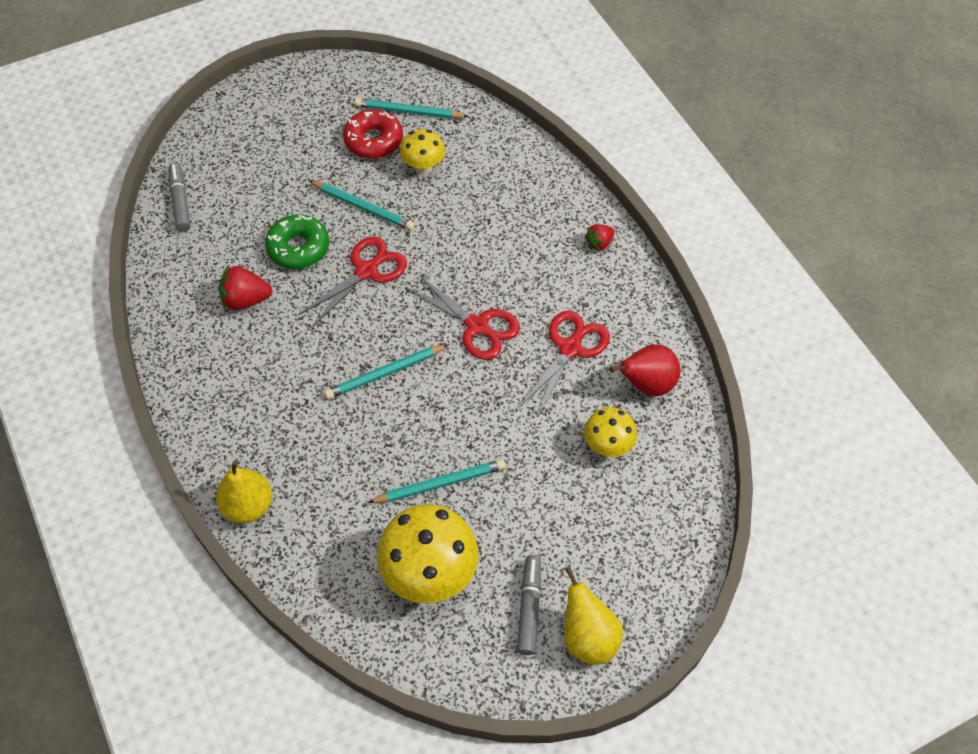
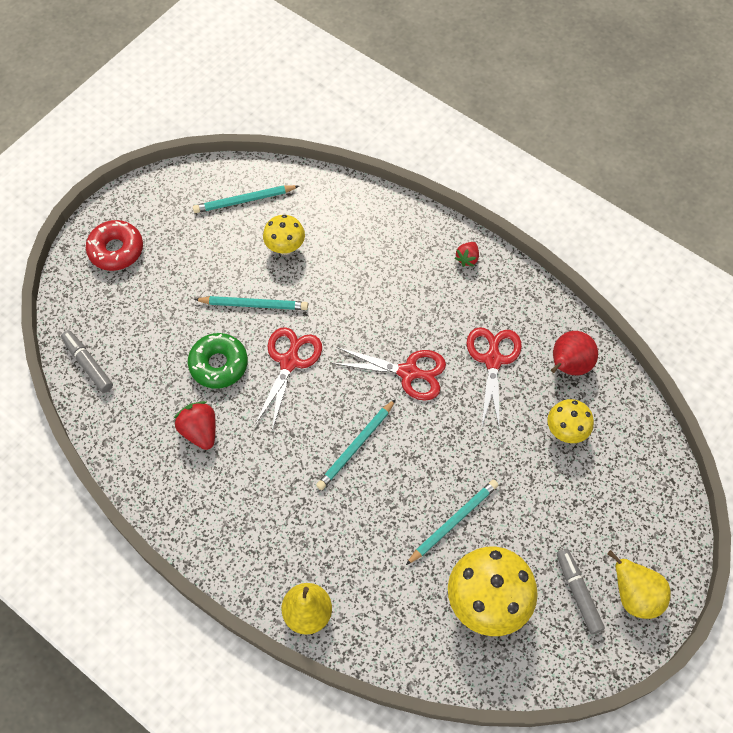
camera: 25 degrees left, 5 degrees up
red strawberry [219,265,272,310] -> red strawberry turned 90 degrees clockwise [174,401,216,450]
red donut [343,109,403,159] -> red donut moved to [86,220,143,271]

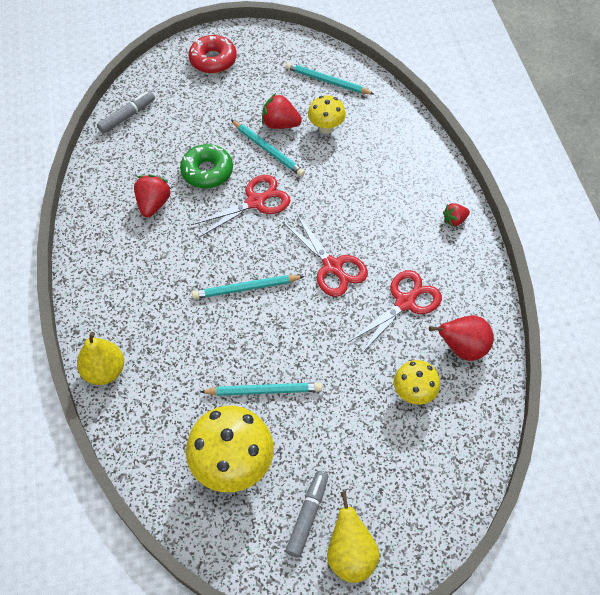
camera: 40 degrees right, 5 degrees down
grey marker [61,330,113,393] -> grey marker turned 45 degrees clockwise [97,91,155,134]
none -> red strawberry [262,93,302,129]

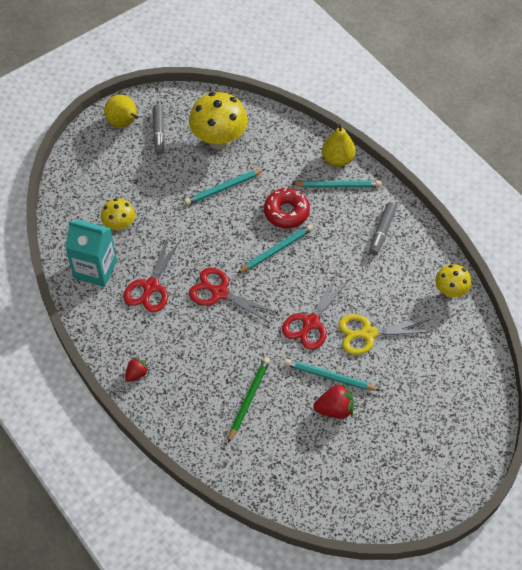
camera: 155 degrees right, 0 degrees up
grey marker [97,91,155,134] -> grey marker moved to [369,202,397,255]
red strawberry [134,175,171,217] -> none
green donut [180,144,233,188] -> yellow scissors [338,314,432,355]
red donut [188,35,237,73] -> red donut moved to [264,188,310,228]
turquoise pencil [285,62,374,95] -> turquoise pencil moved to [292,180,381,188]
yellow mushroom [308,95,346,134] -> yellow mushroom moved to [435,264,471,298]
red pear [429,315,494,361] -> turquoise carton [65,220,117,287]
none -> green pencil [228,357,270,443]

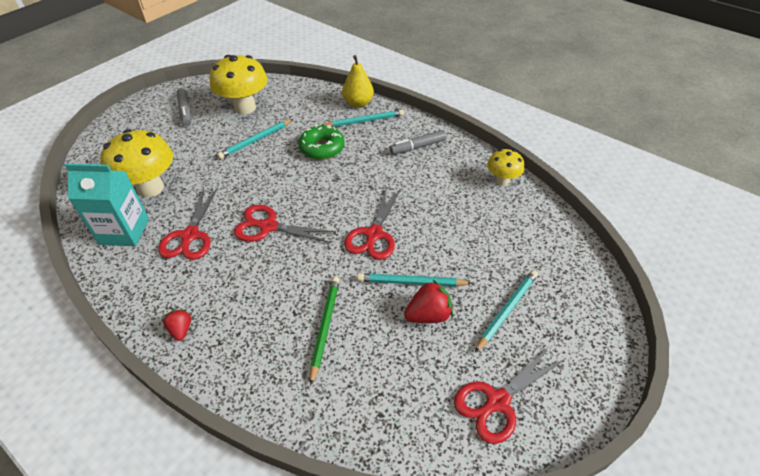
camera: 15 degrees left, 10 degrees down
yellow mushroom [101,198,135,232] -> yellow mushroom [100,129,173,197], size x1.77
yellow pear [104,94,138,128] -> none
red strawberry [125,357,149,382] -> red strawberry turned 45 degrees counterclockwise [163,309,191,341]
turquoise pencil [237,225,313,273] -> turquoise pencil moved to [475,270,538,352]
red donut [264,188,310,228] -> green donut [298,125,344,160]
yellow scissors [338,314,432,355] -> none
grey marker [369,202,397,255] -> grey marker turned 60 degrees clockwise [390,130,447,155]
none -> red scissors [454,348,565,444]

